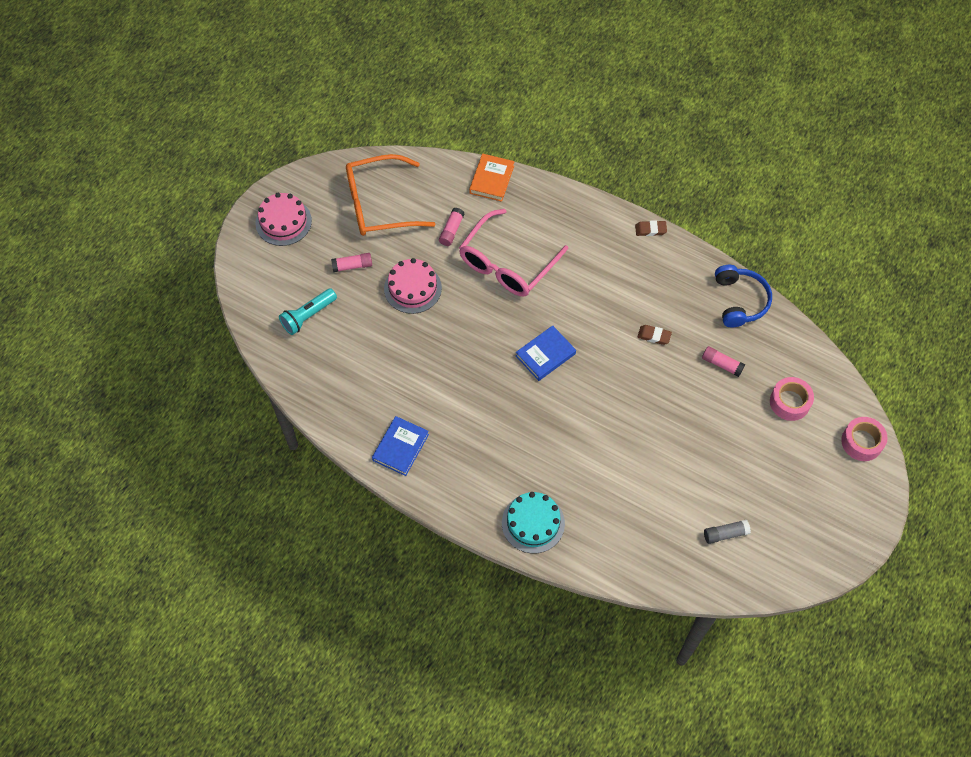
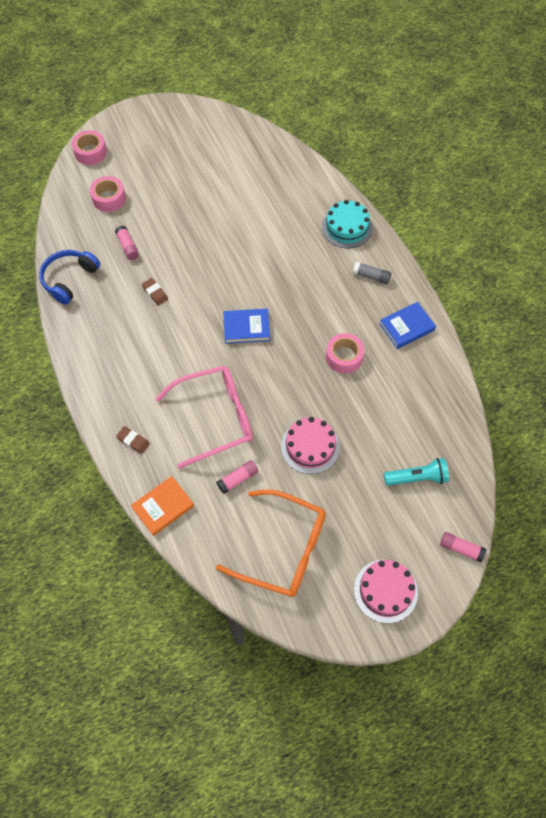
camera: 145 degrees left, 0 degrees up
pink glue stick [331,253,372,272] -> pink glue stick moved to [440,532,486,562]
brown eraser [635,220,667,236] -> brown eraser moved to [116,426,150,454]
grey glue stick [704,520,751,544] -> grey glue stick moved to [353,262,391,284]
none -> pink tape [326,333,364,374]

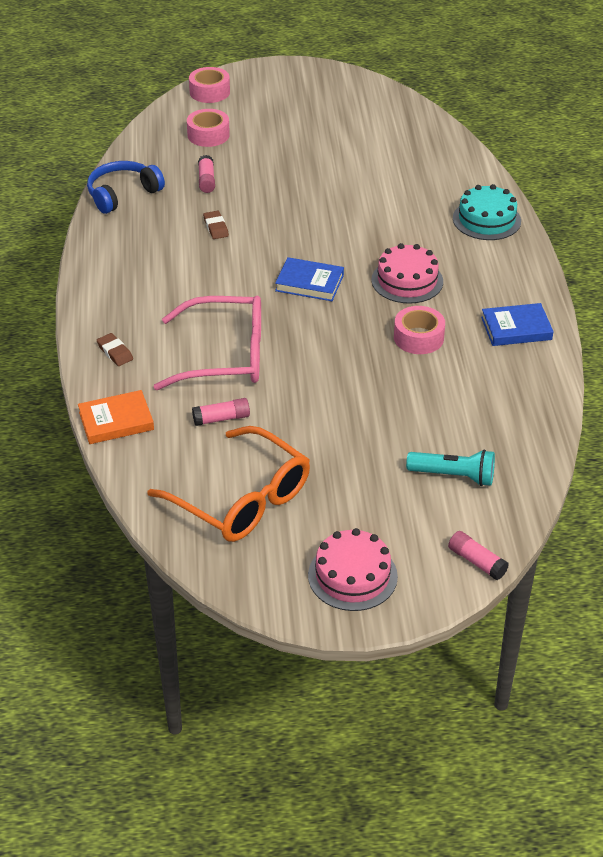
camera: 20 degrees right, 20 degrees down
pink cake [281,417,340,474] -> pink cake moved to [371,243,443,304]
grey glue stick [353,262,391,284] -> none

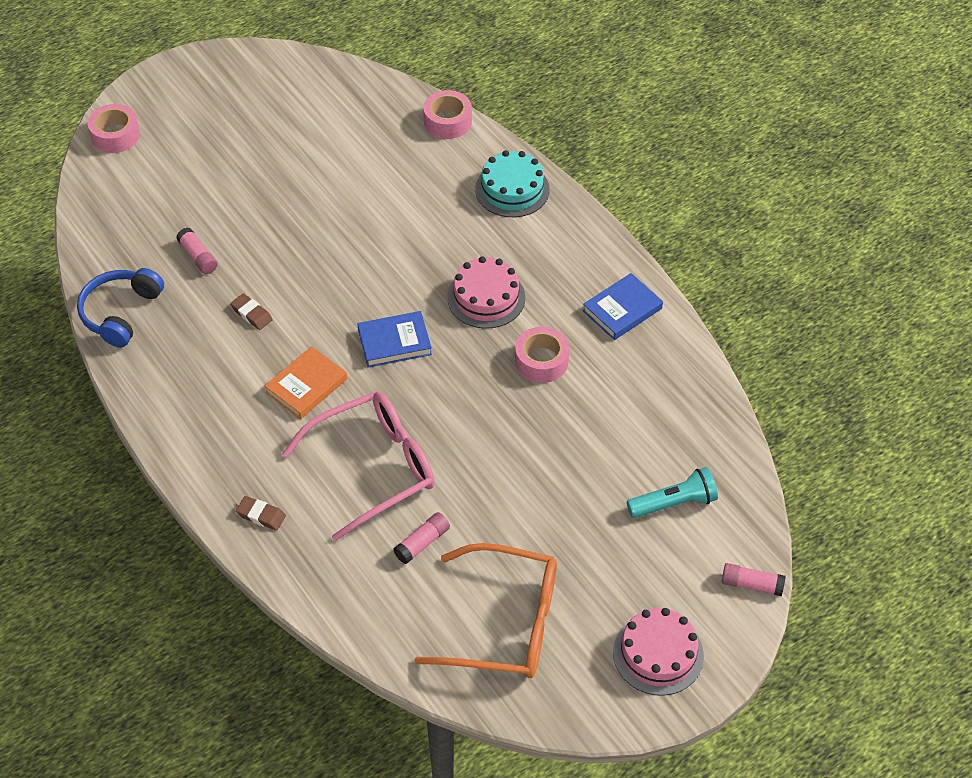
camera: 30 degrees left, 10 degrees up
orange book [78,390,154,444] -> orange book moved to [265,346,347,419]
pink tape [187,109,230,147] -> pink tape moved to [423,90,472,139]

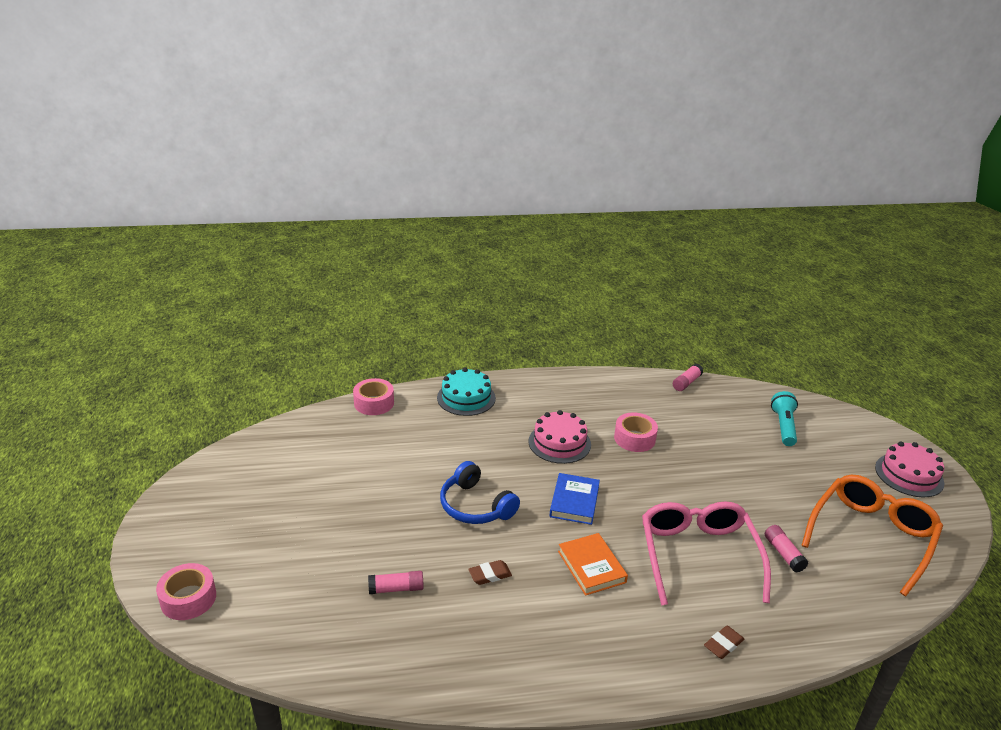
camera: 65 degrees left, 20 degrees down
blue headphones [77,268,164,347] -> blue headphones moved to [440,461,520,524]
blue book [583,273,663,340] -> none
pink glue stick [721,563,786,596] -> pink glue stick moved to [673,364,704,391]

